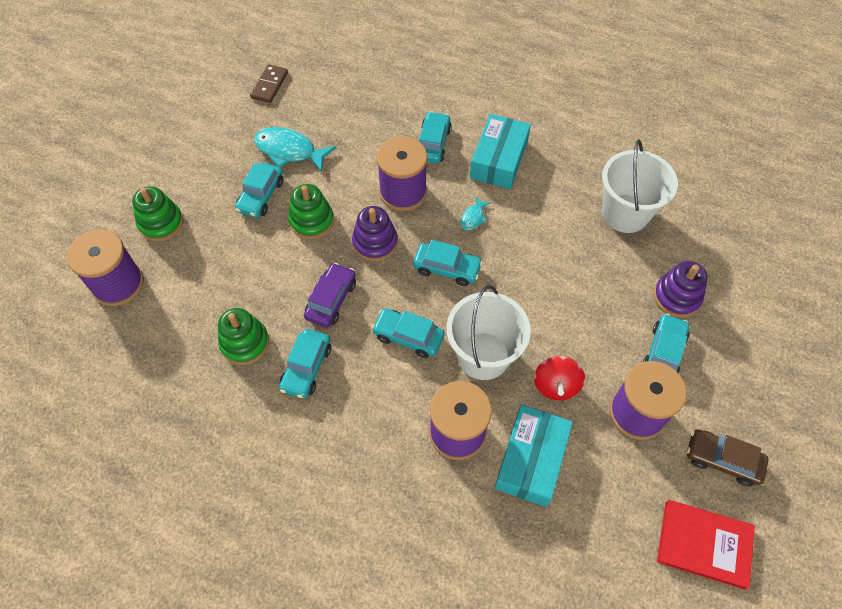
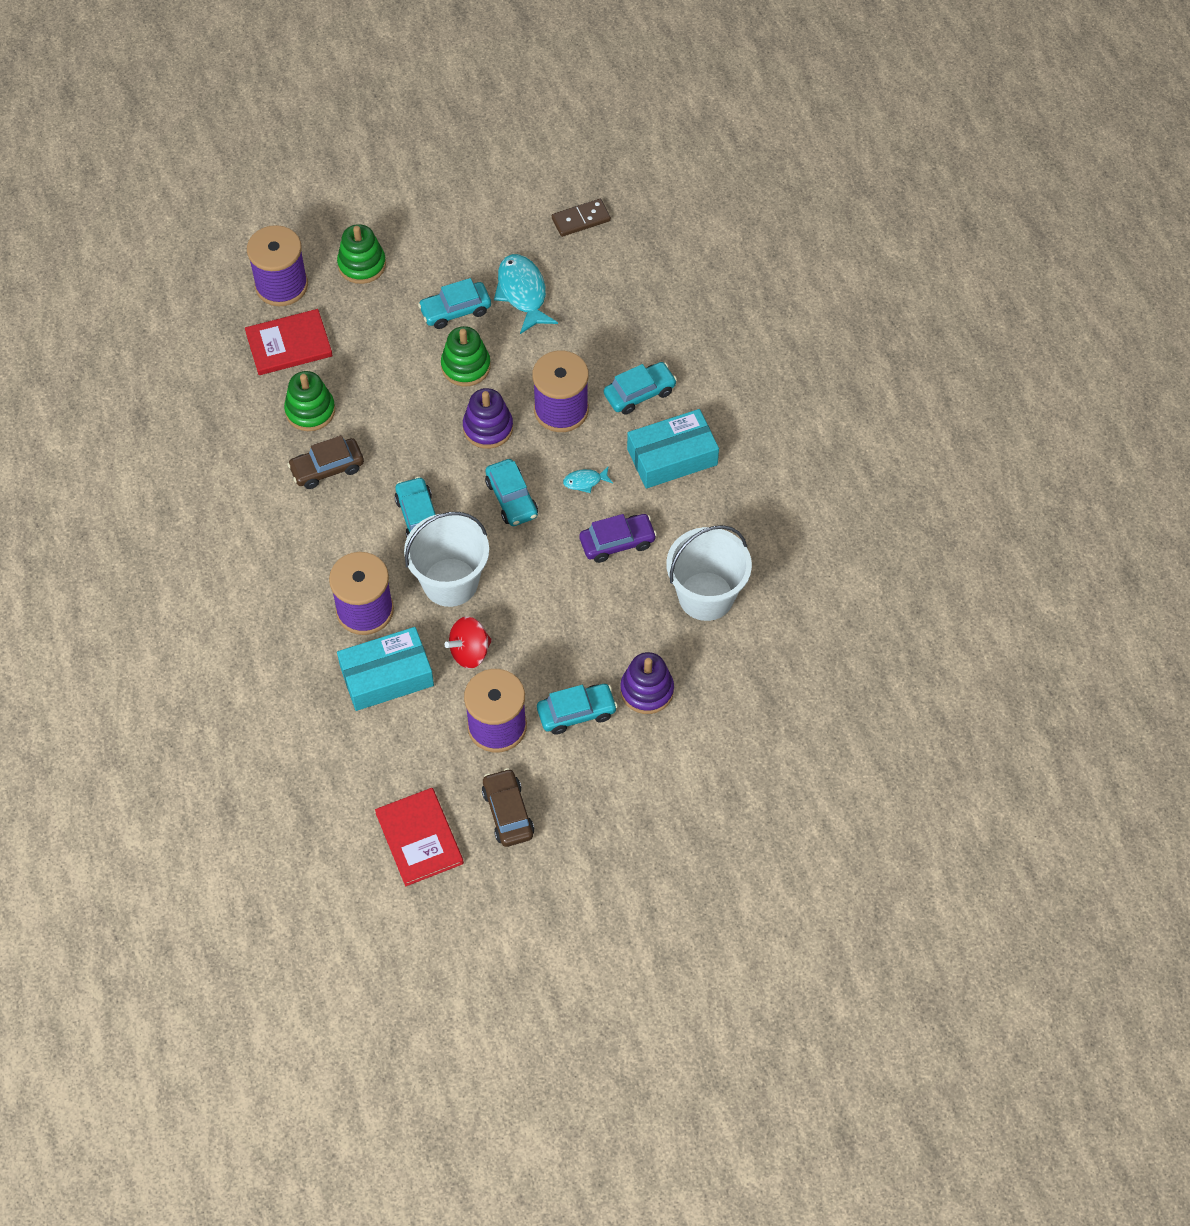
camera: 50 degrees right, 0 degrees up
turquoise car [279,329,331,399] -> brown car [287,435,364,489]
purple car [304,263,356,327] -> purple car moved to [579,514,657,563]
none -> red book [245,309,333,375]

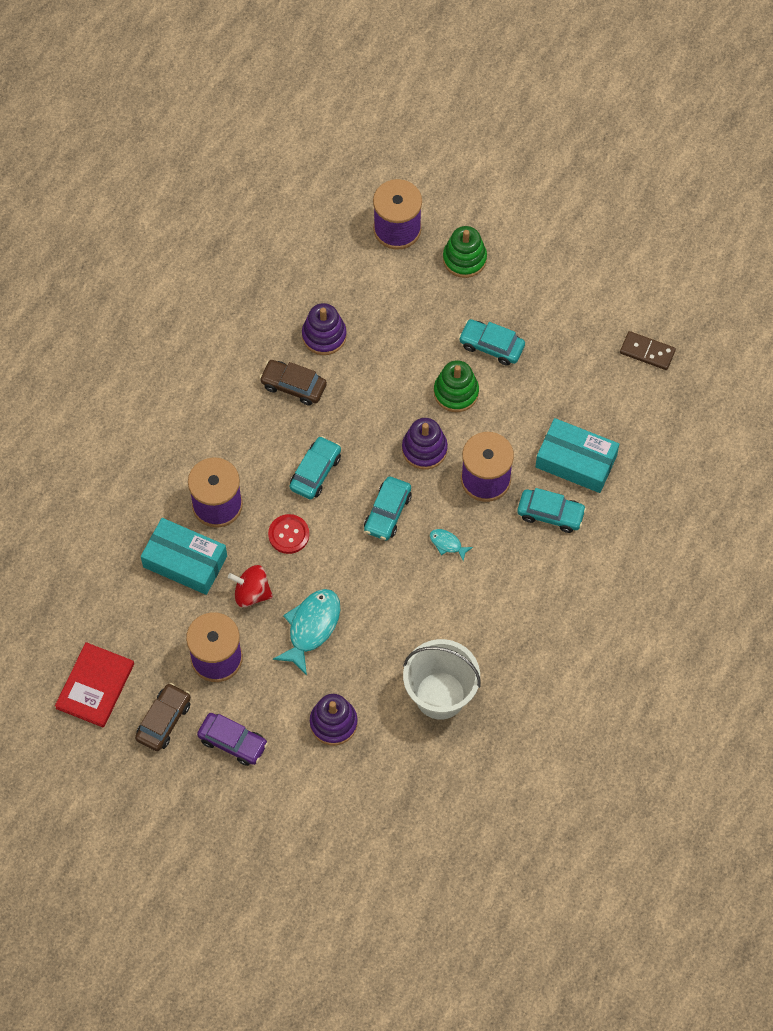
camera: 45 degrees right, 5 degrees up
red book [245,309,333,375] -> none
green stacking toy [284,371,335,431] -> purple stacking toy [302,303,347,355]
white bucket [404,512,489,607] -> red button [268,514,309,554]
turquoise fish [494,254,558,334] -> turquoise fish moved to [273,589,340,676]
turquoise car [537,684,618,735] -> none
purple car [579,514,657,563] -> purple car moved to [197,713,268,766]
turquoise box [627,409,719,489] -> turquoise box moved to [535,418,619,493]

